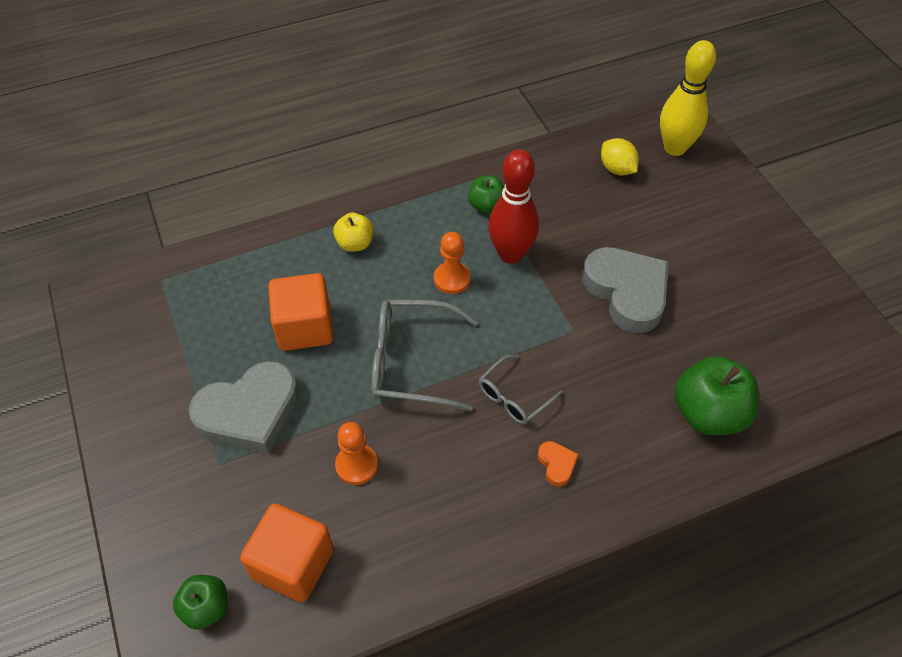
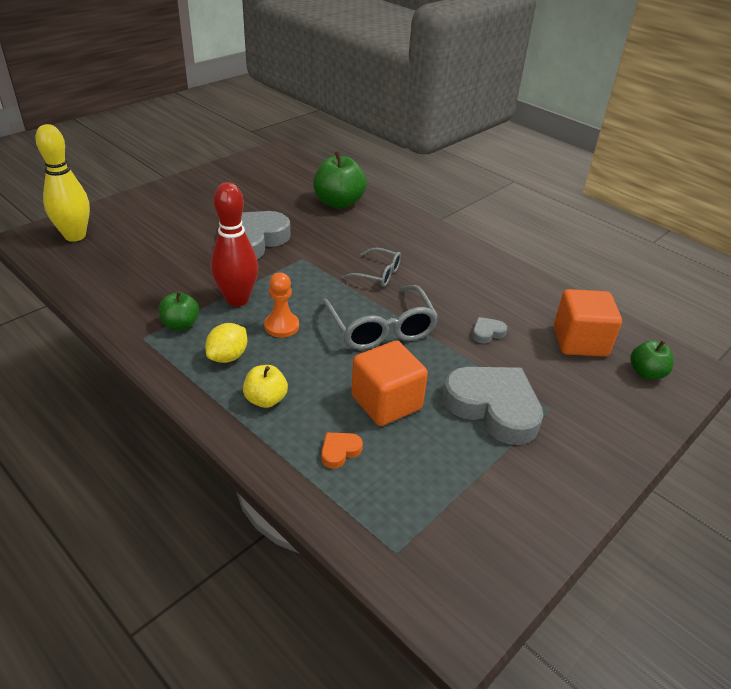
camera: 115 degrees left, 15 degrees down
orange pawn [335,422,378,485] -> grey heart [472,317,507,343]
orange heart [538,441,578,487] -> orange heart moved to [321,432,363,469]
yellow lemon [601,138,639,176] -> yellow lemon moved to [205,323,247,363]

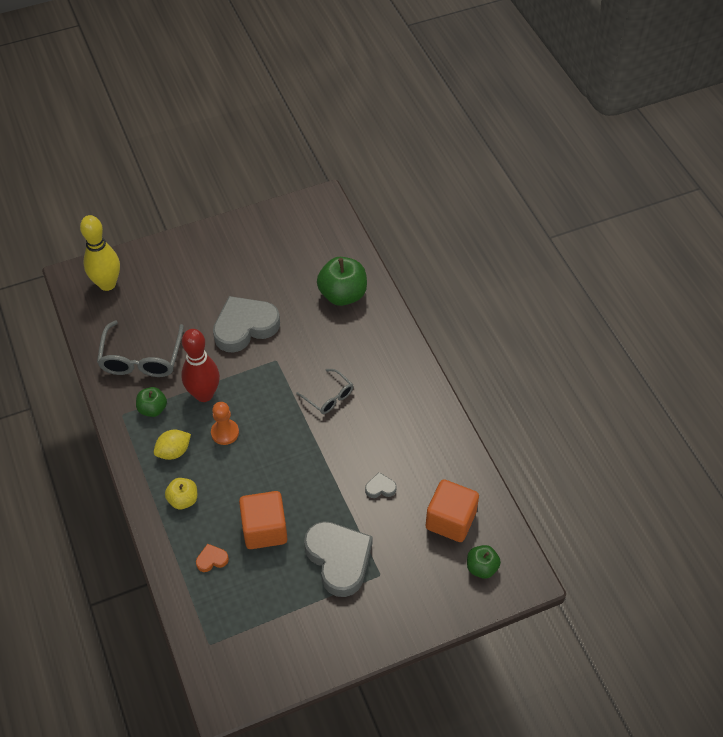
camera: 25 degrees right, 15 degrees up
grey glasses [322,285,439,350] -> grey glasses moved to [97,320,184,377]

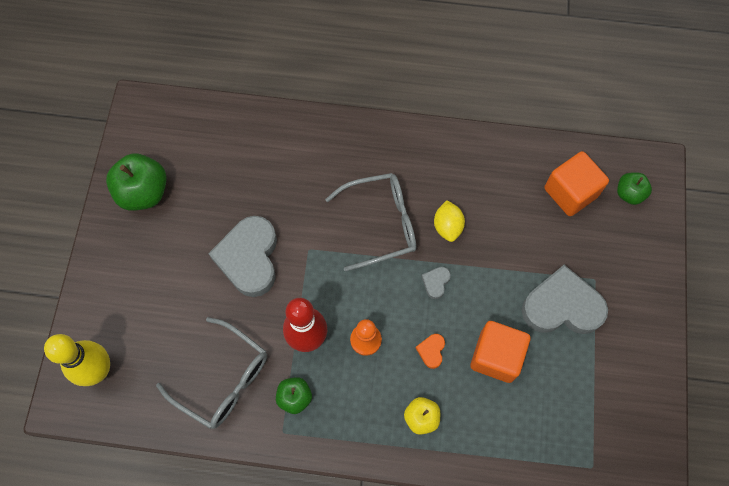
camera: 60 degrees left, 15 degrees up
yellow lemon [154,430,191,460] -> yellow lemon moved to [434,200,465,242]
orange heart [196,544,229,572] -> orange heart moved to [416,334,445,369]
grey glasses [296,369,353,414] -> grey glasses [325,173,416,272], size x1.71
green apple [317,257,367,306] -> green apple moved to [106,153,167,211]
grey heart [365,472,397,498] -> grey heart moved to [421,267,451,299]

